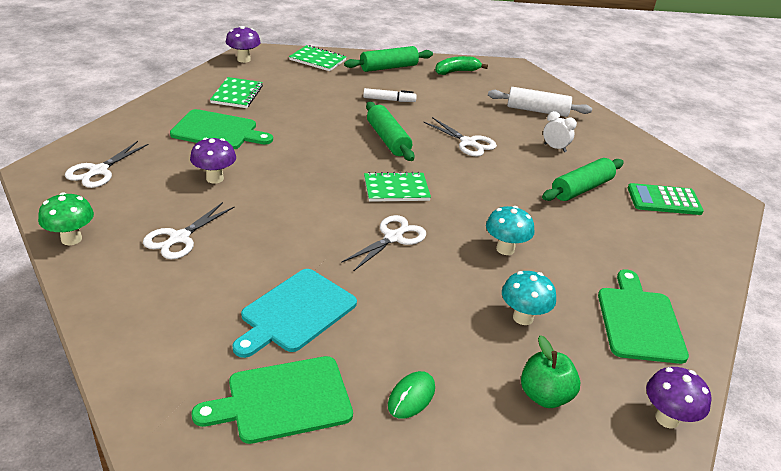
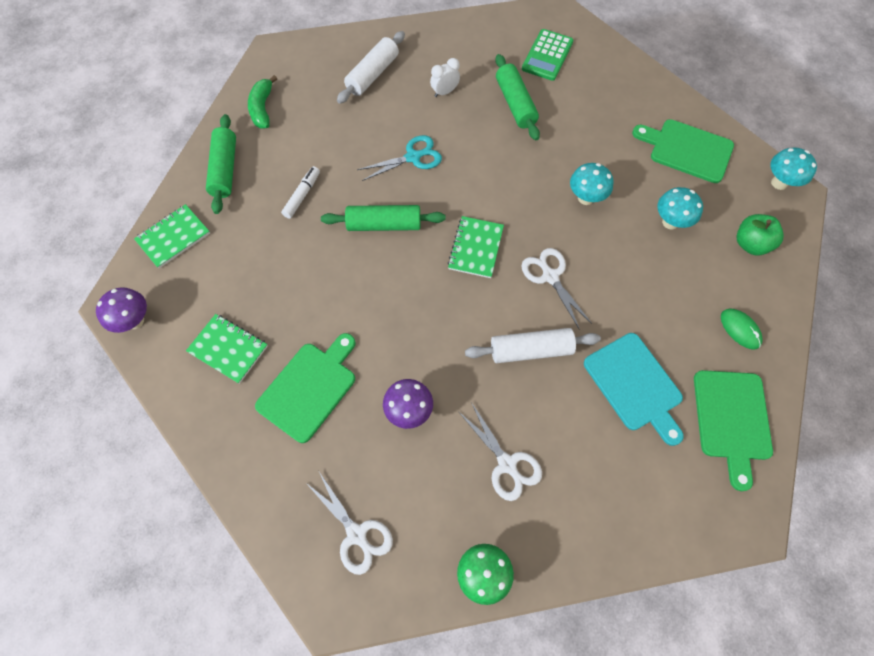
camera: 65 degrees left, 30 degrees up
white scissors [424,117,497,157] -> turquoise scissors [357,135,442,181]
purple mushroom [646,367,711,428] -> turquoise mushroom [770,147,817,190]
none -> white rolling pin [465,328,601,363]

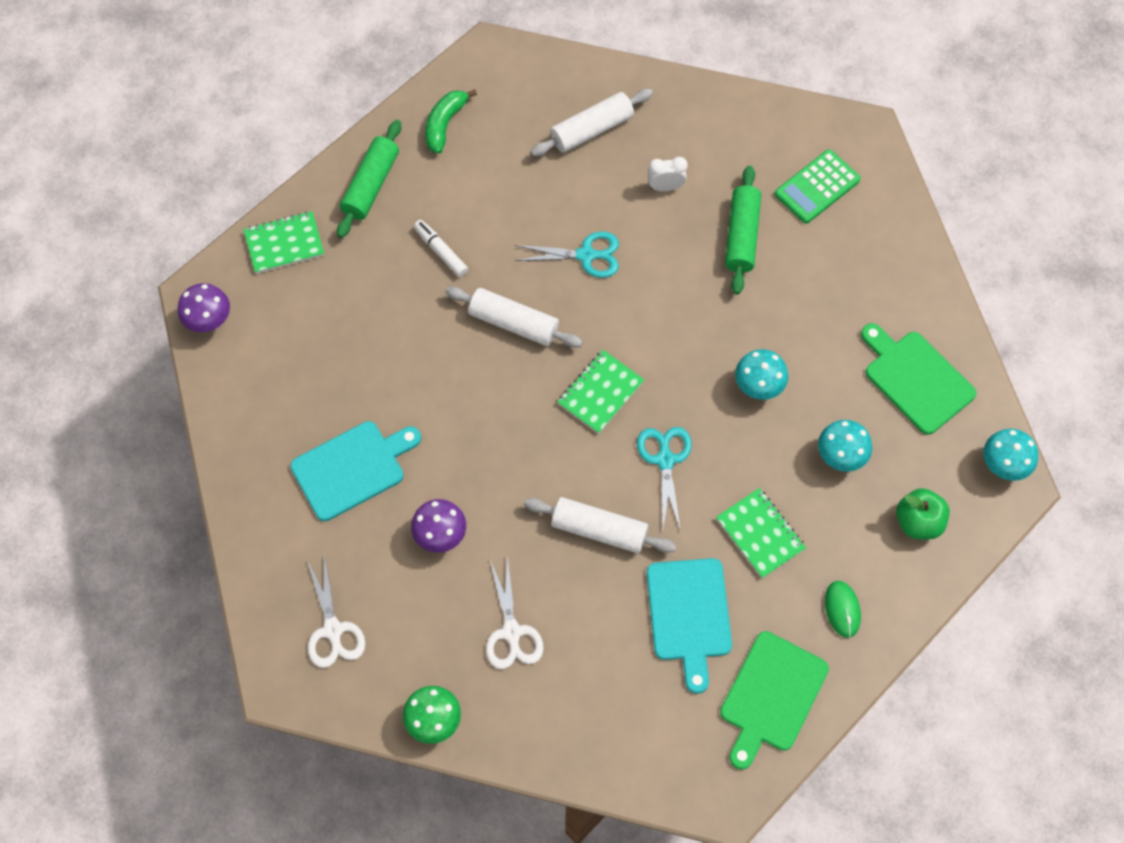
camera: 25 degrees right, 0 degrees up
green notebook [186,314,268,384] -> green notebook moved to [716,488,806,578]
green cutting board [255,333,356,443] -> turquoise cutting board [290,421,421,521]
white marker [281,166,320,219] -> white marker turned 90 degrees counterclockwise [414,220,468,277]
green rolling pin [321,205,446,231] -> white rolling pin [445,286,583,348]
white scissors [521,248,592,330] -> turquoise scissors [637,427,692,531]

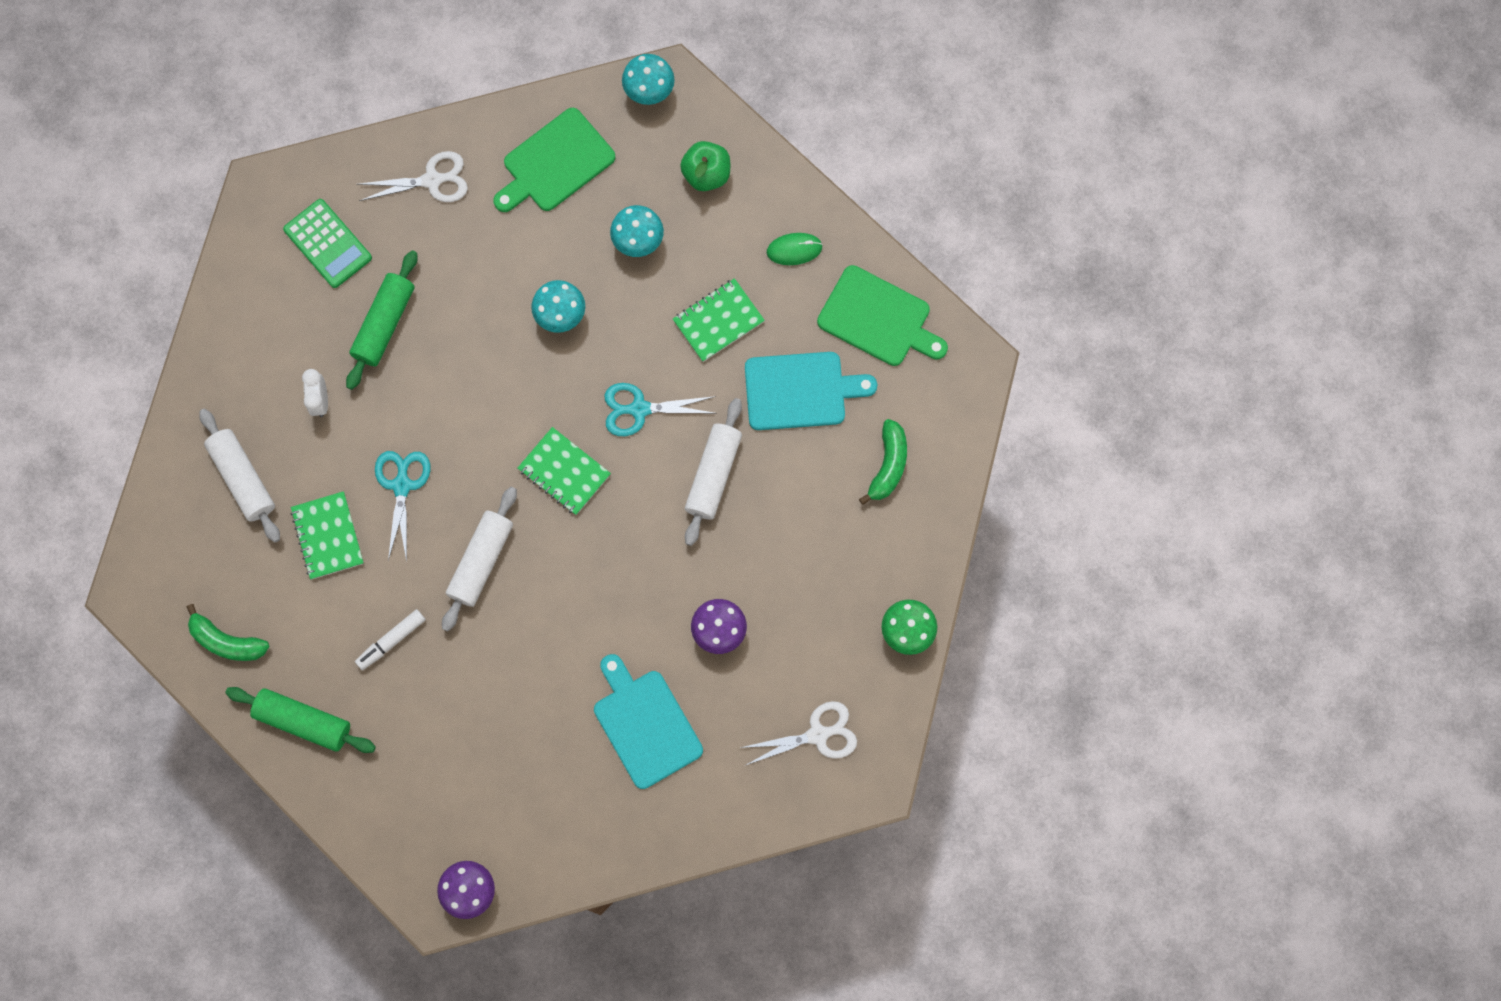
camera: 90 degrees left, 10 degrees up
green notebook [244,211,324,274] -> green notebook moved to [291,491,364,579]
white scissors [486,555,544,669] -> white scissors moved to [359,151,468,202]
green rolling pin [725,166,761,294] -> green rolling pin turned 75 degrees counterclockwise [346,250,418,390]
none -> green banana [859,419,907,505]

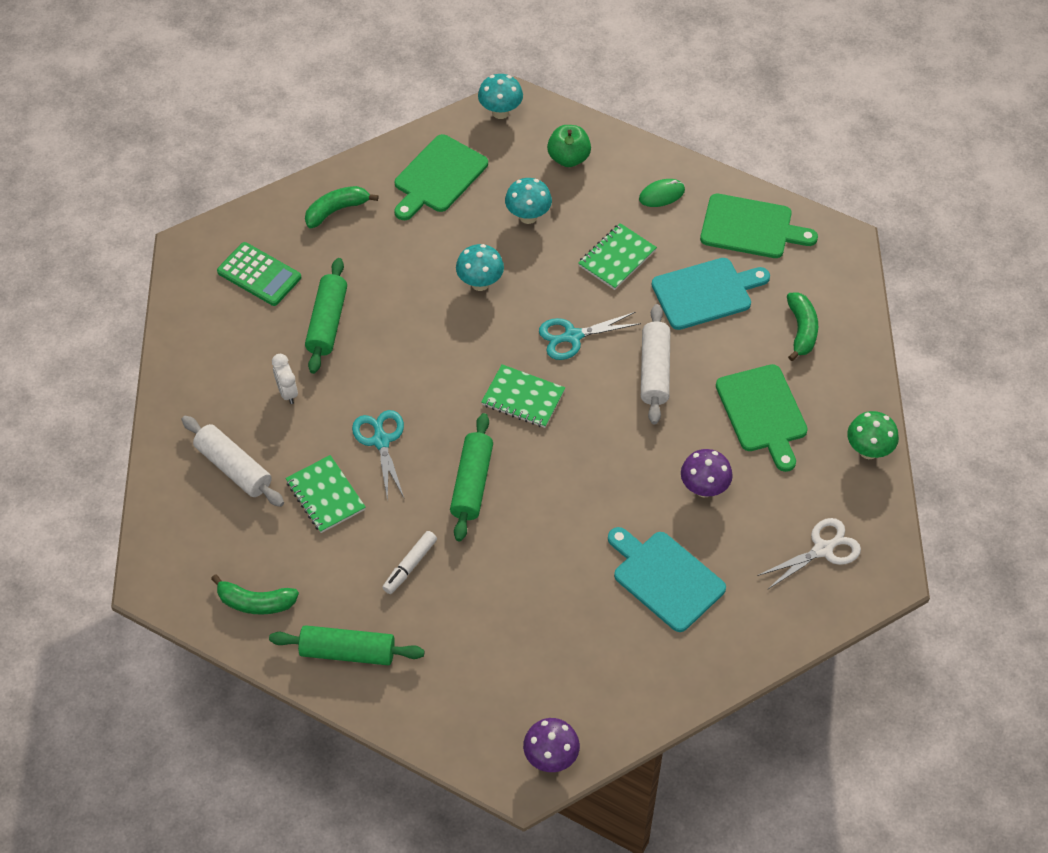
camera: 15 degrees left, 20 degrees down
white scissors [359,151,468,202] -> green banana [305,186,379,228]
white rolling pin [442,487,517,631] -> green rolling pin [450,413,493,541]
none -> green cutting board [716,364,808,472]

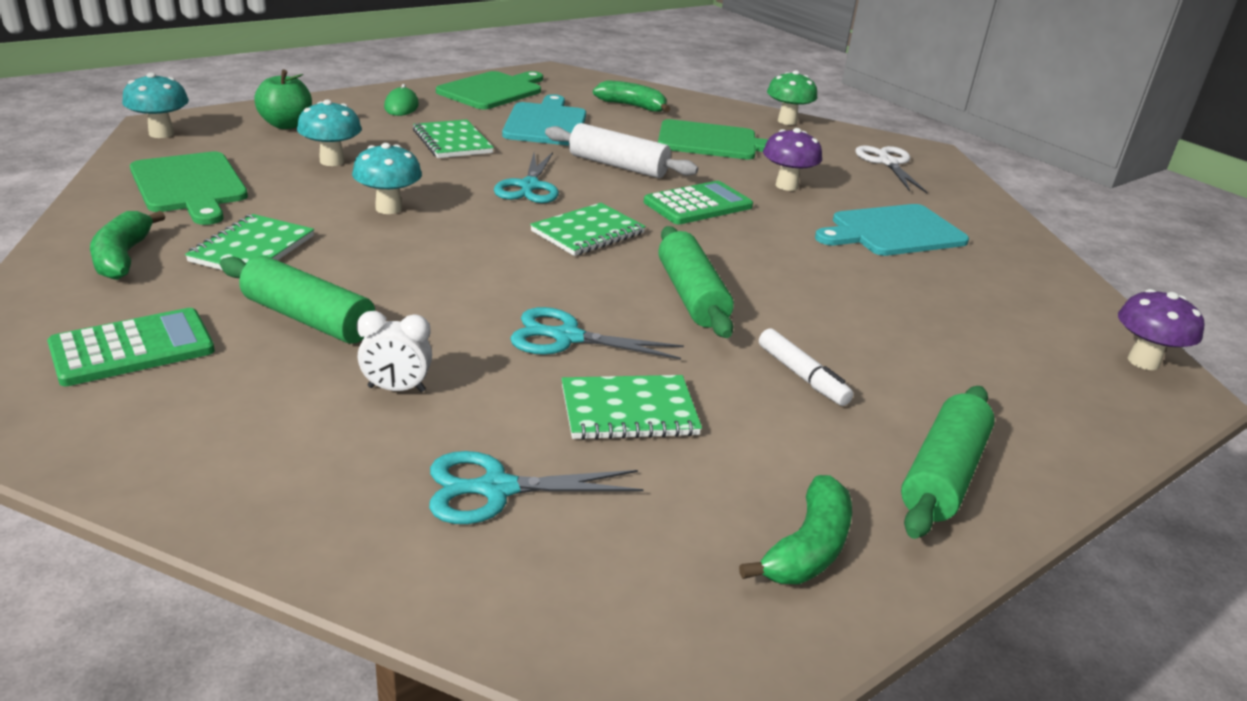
camera: 70 degrees left, 25 degrees down
white rolling pin [182,416,284,507] -> turquoise scissors [429,451,644,524]
green rolling pin [450,413,493,541] -> green rolling pin turned 45 degrees clockwise [658,226,734,338]
none -> green notebook [185,214,314,270]
none -> green calculator [644,181,753,224]

